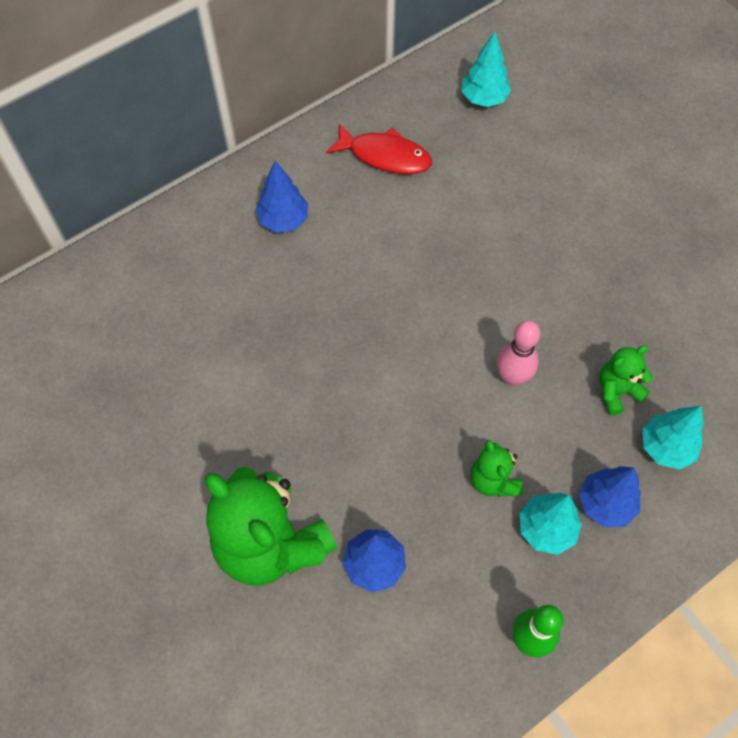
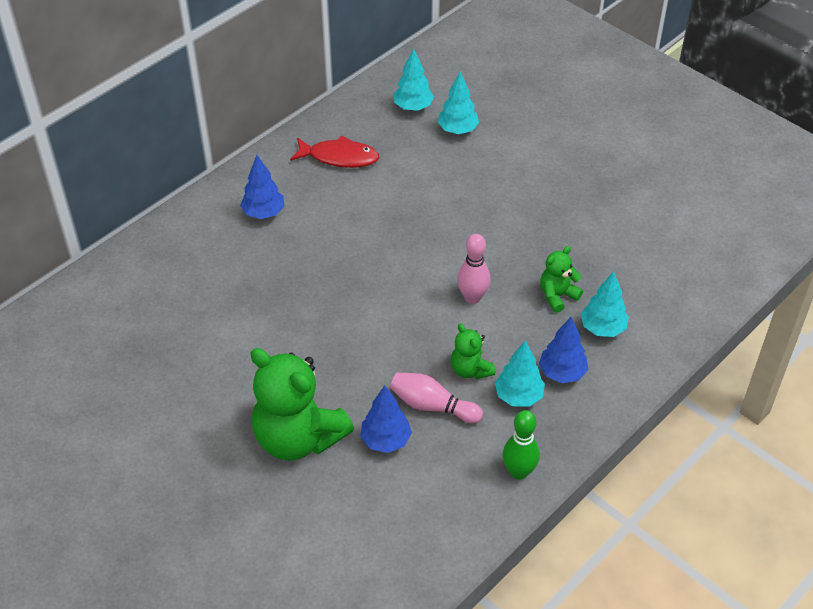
camera: 10 degrees left, 15 degrees down
none -> pink bowling pin [390,372,483,423]
none -> turquoise tree [438,71,479,134]

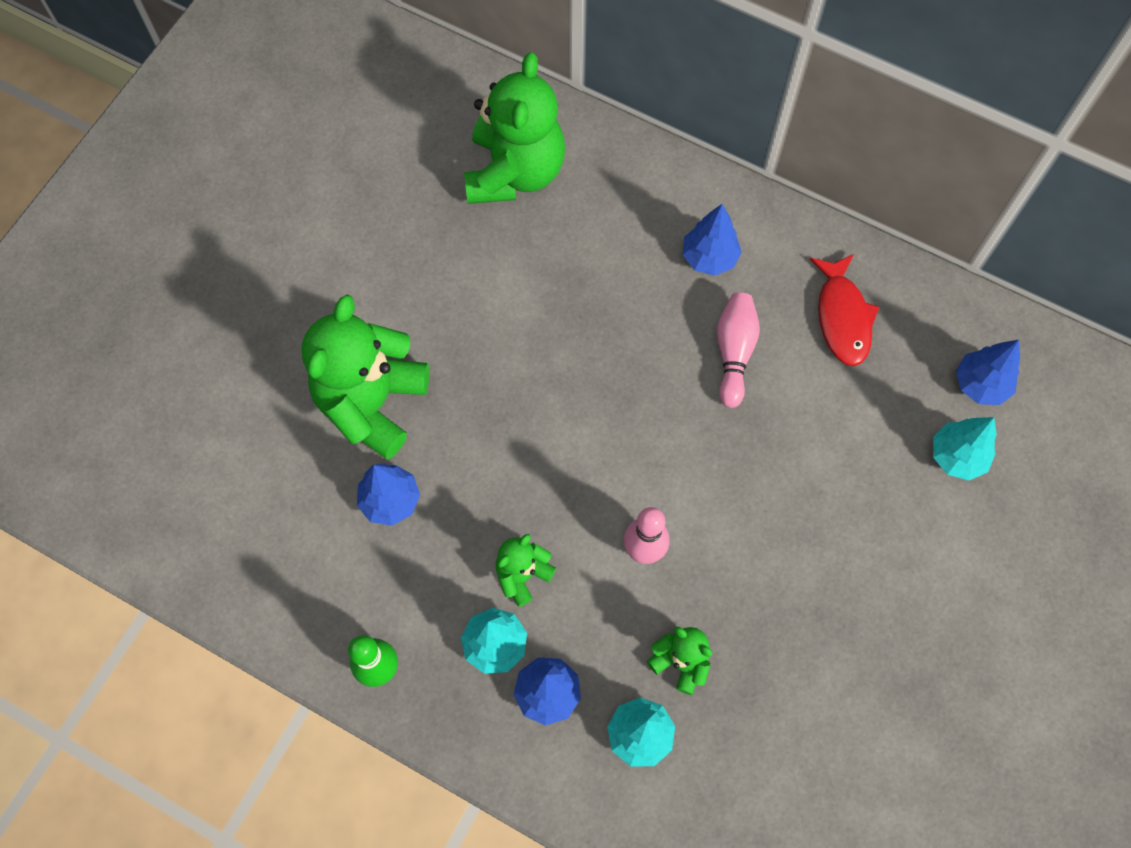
camera: 75 degrees right, 20 degrees up
pink bowling pin [390,372,483,423] -> pink bowling pin moved to [717,293,760,408]
turquoise tree [394,48,434,111] -> blue tree [956,340,1020,405]
none -> green teddy bear [464,52,565,204]

